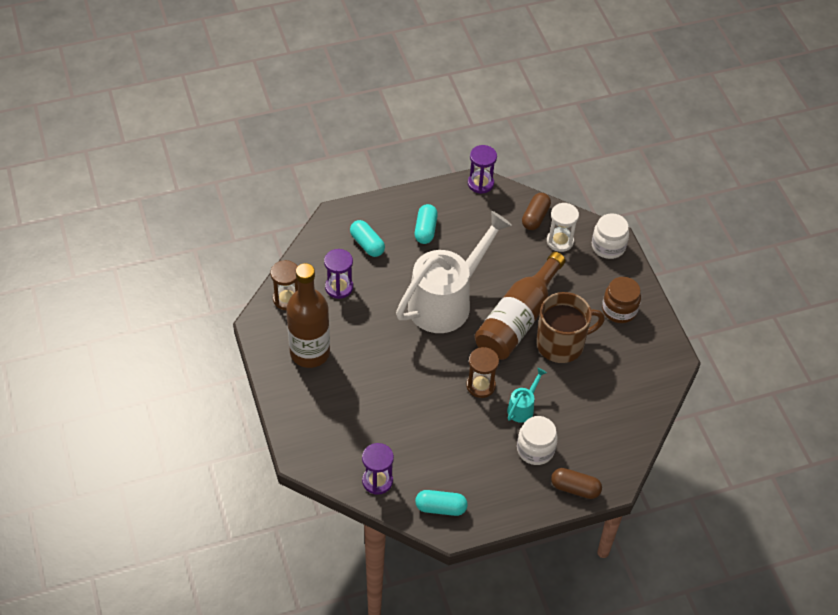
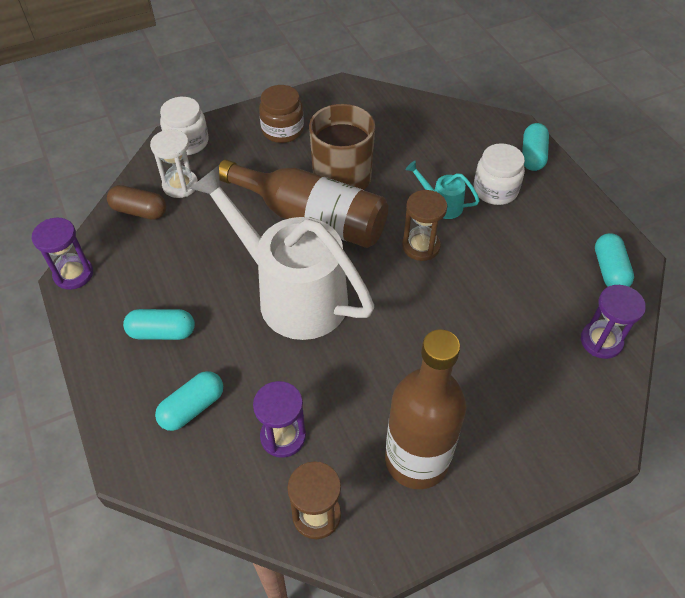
camera: 95 degrees left, 0 degrees up
brown capsule [551,468,602,499] -> turquoise capsule [522,123,549,171]

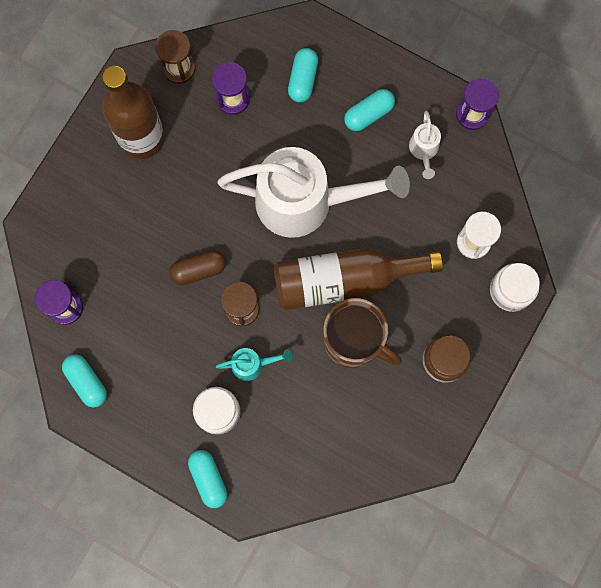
camera: 145 degrees right, 25 degrees up
brown capsule [107,185,166,220] -> brown capsule moved to [169,250,226,285]
none -> white watering can [409,111,441,179]

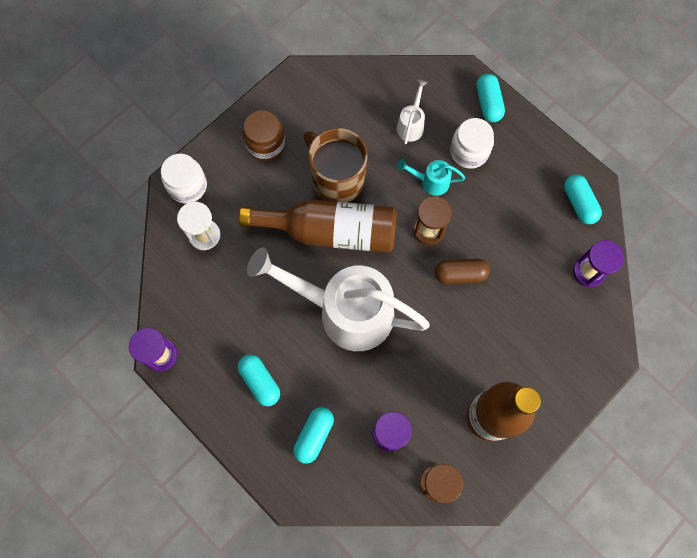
camera: 165 degrees left, 5 degrees down
turquoise capsule [344,89,395,131] -> turquoise capsule turned 75 degrees clockwise [238,354,280,406]
white watering can [409,111,441,179] -> white watering can moved to [397,79,428,144]

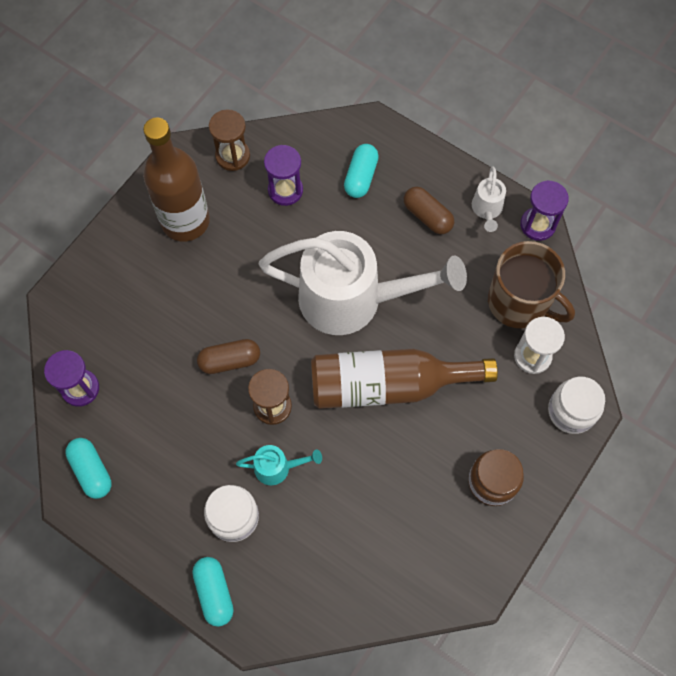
camera: 170 degrees right, 5 degrees down
turquoise capsule [238,354,280,406] -> brown capsule [404,187,454,234]
brown mug [304,128,367,202] -> brown mug moved to [488,241,575,328]
white watering can [397,79,428,144] -> white watering can moved to [472,166,506,232]

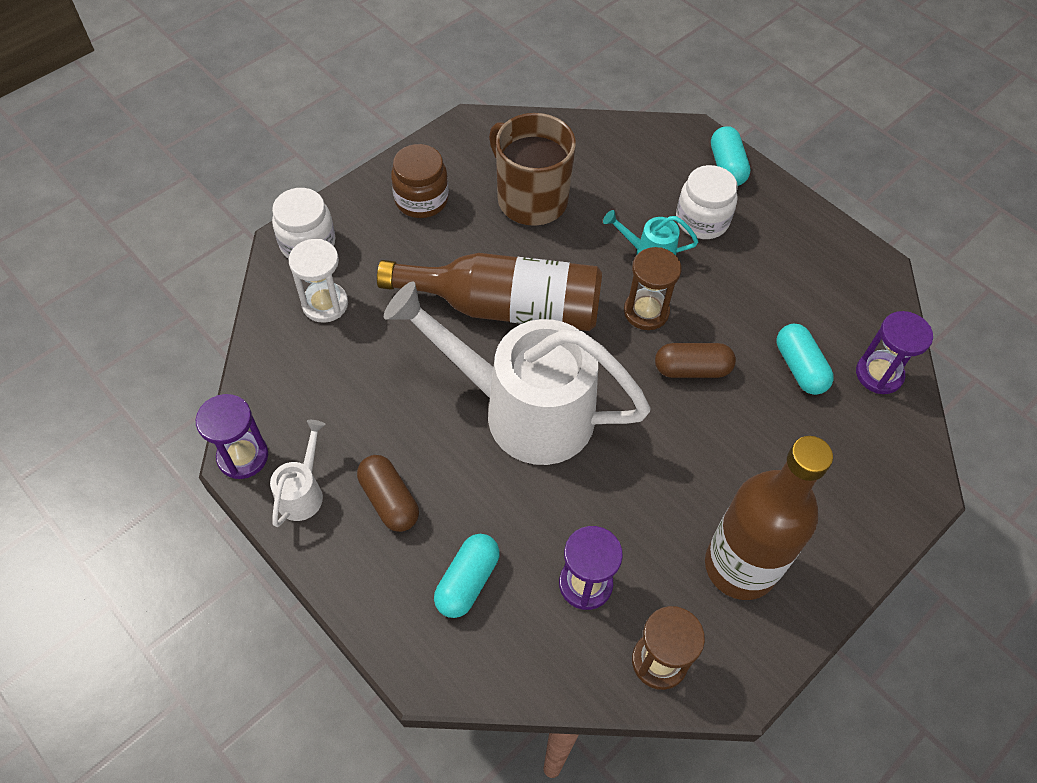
camera: 170 degrees left, 10 degrees down
turquoise capsule [65,438,112,499] -> turquoise capsule moved to [777,324,834,395]
brown mug [488,241,575,328] -> brown mug moved to [489,113,576,226]

